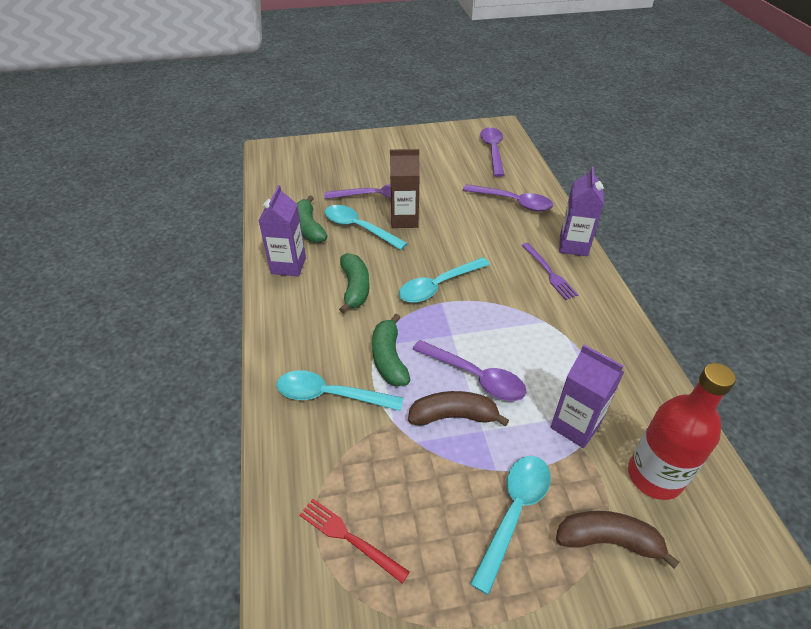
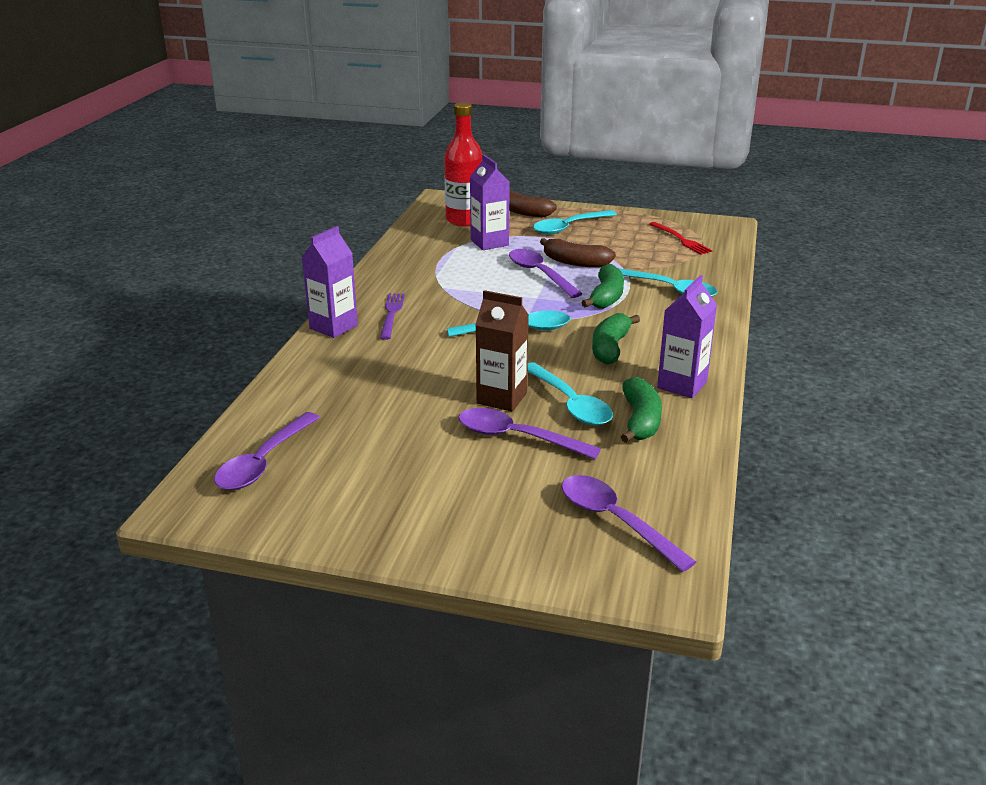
camera: 155 degrees left, 15 degrees down
purple spoon [463,184,553,211] -> purple spoon moved to [562,475,696,572]

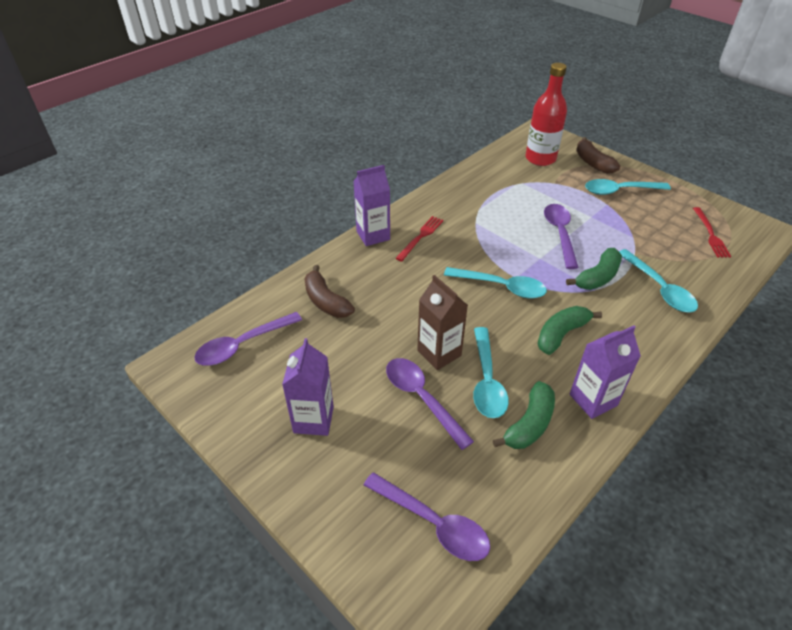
camera: 30 degrees right, 15 degrees up
purple fork [380,293,405,340] -> red fork [396,216,443,262]
purple carton [470,155,510,250] -> purple carton moved to [282,338,334,436]
brown banana [540,238,616,267] -> brown banana moved to [304,265,355,318]
purple spoon [562,475,696,572] -> purple spoon turned 135 degrees clockwise [364,472,490,561]

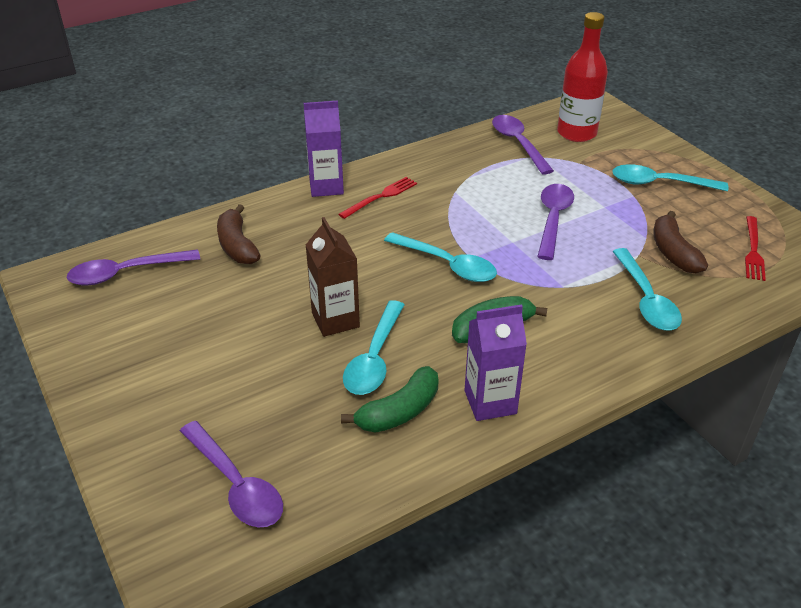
camera: 15 degrees right, 5 degrees down
purple carton [282,338,334,436] -> none
purple spoon [386,358,474,450] -> purple spoon moved to [492,115,554,175]
green banana [566,248,622,290] -> none
brown banana [576,137,620,174] -> brown banana moved to [653,211,708,273]

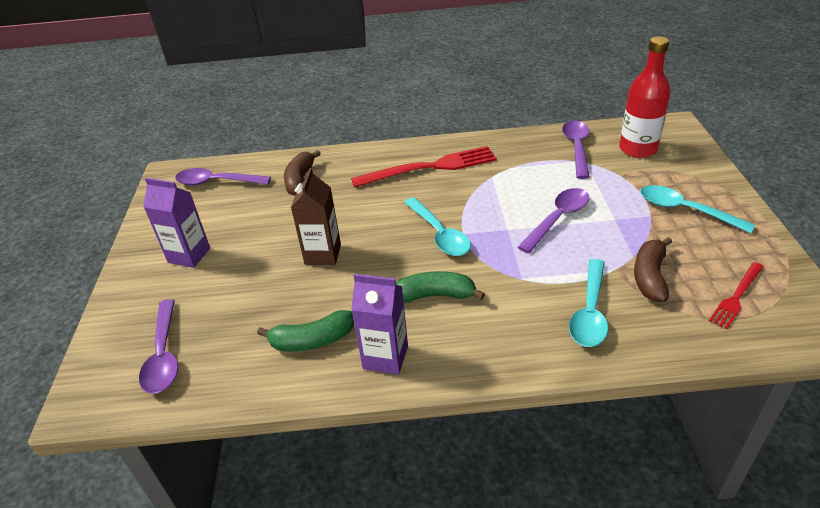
camera: 30 degrees right, 0 degrees up
purple carton [304,100,344,197] -> purple carton moved to [143,178,210,268]
red fork [338,177,417,219] -> red fork [351,146,497,188], size x1.84
turquoise spoon [343,300,405,395] -> none

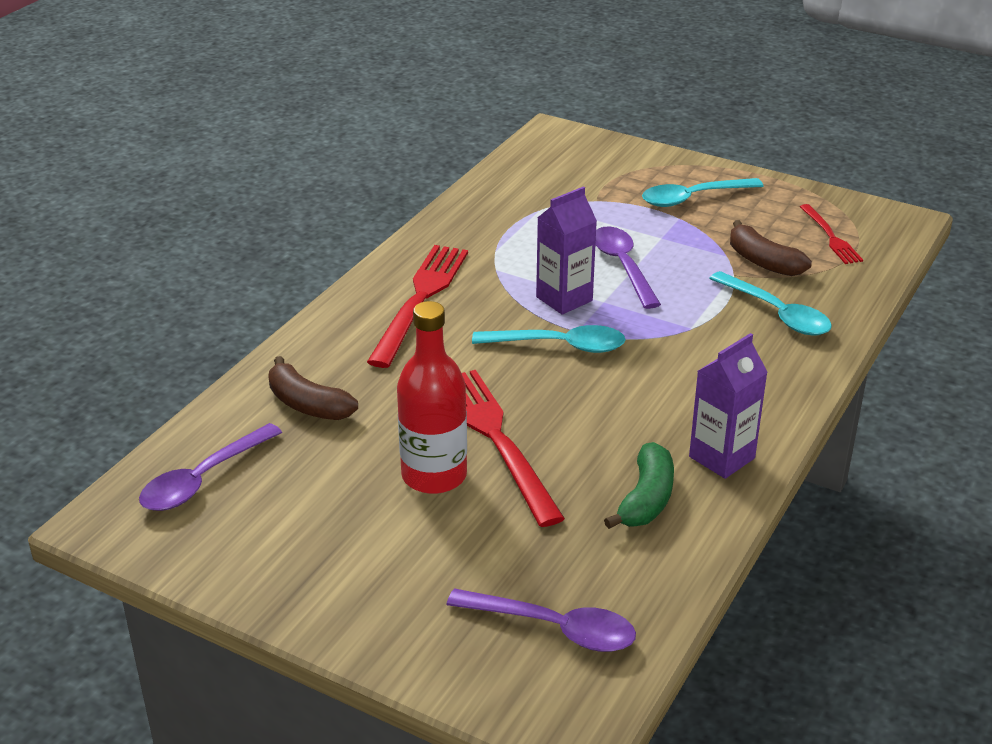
camera: 60 degrees left, 5 degrees down
purple carton [143,178,210,268] -> purple carton moved to [536,187,597,314]
brown carton [291,168,341,265] -> red fork [462,370,565,527]
green banana [396,271,485,302] -> none
purple spoon [562,120,590,179] -> none
red bottle [619,36,671,158] -> red bottle moved to [397,301,467,494]

